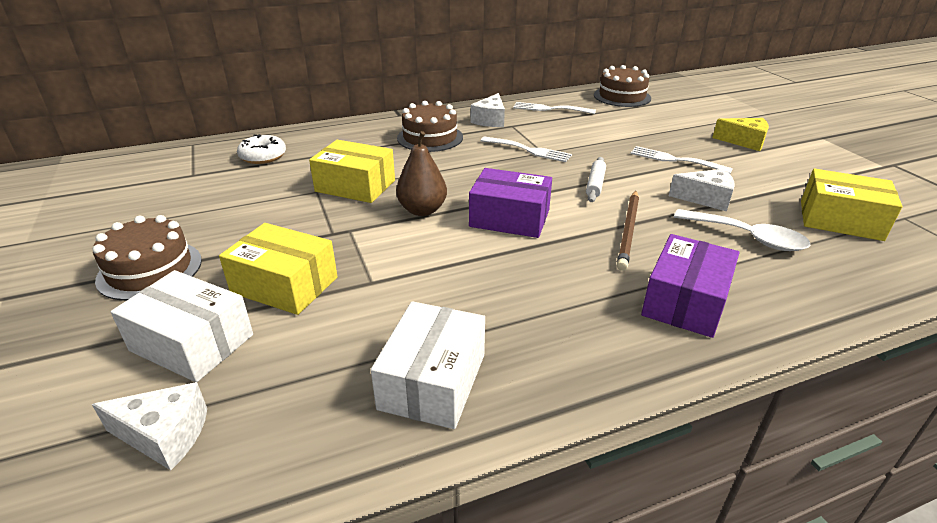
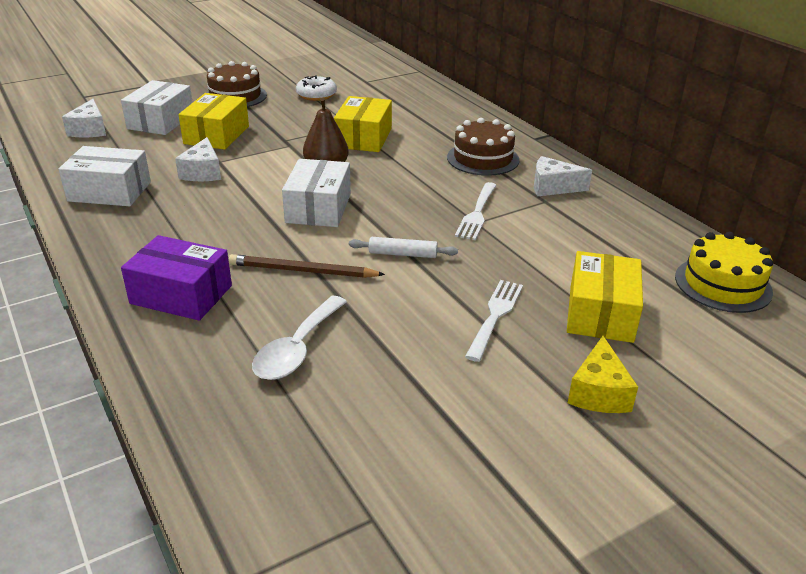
camera: 80 degrees right, 0 degrees up
white donut [237,134,286,164] -> white donut moved to [296,75,337,101]
purple box [469,168,552,238] -> white box [282,159,351,227]
white fork [513,102,596,114] -> none
brown cake [594,65,651,107] -> yellow cake [675,232,773,313]
white cheese [669,169,735,211] -> white cheese moved to [175,137,221,181]
yellow box [801,169,903,241] -> yellow box moved to [567,251,643,343]

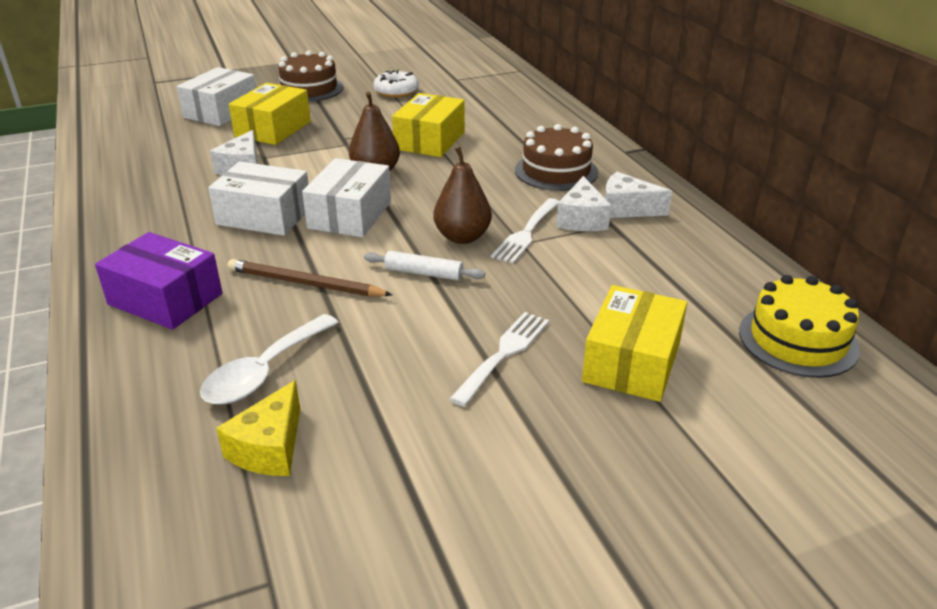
camera: 10 degrees right, 0 degrees up
white box [58,146,151,206] -> white box moved to [208,162,309,236]
white cheese [62,99,106,138] -> white cheese moved to [556,176,611,231]
yellow cheese [568,336,638,413] -> yellow cheese moved to [216,380,300,476]
none -> brown pear [434,147,492,244]

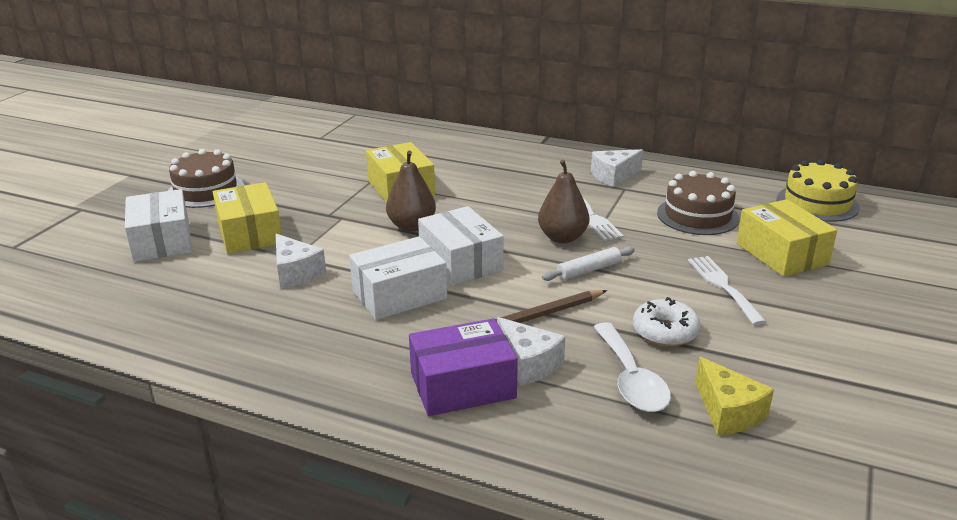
camera: 45 degrees left, 5 degrees down
white donut [373,70,419,98] -> white donut moved to [633,297,701,347]
brown cake [515,124,598,191] -> brown cake moved to [657,171,740,235]
white cheese [556,176,611,231] -> white cheese moved to [497,317,565,386]

